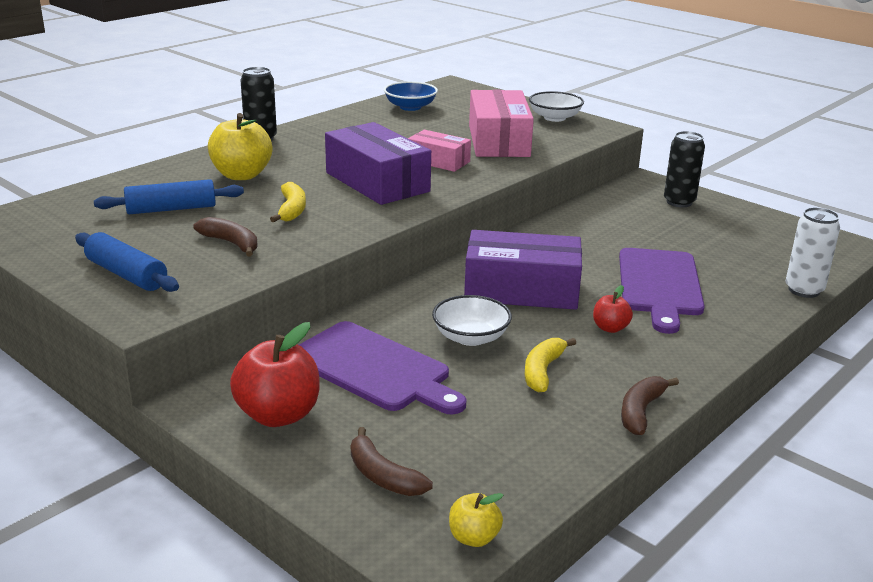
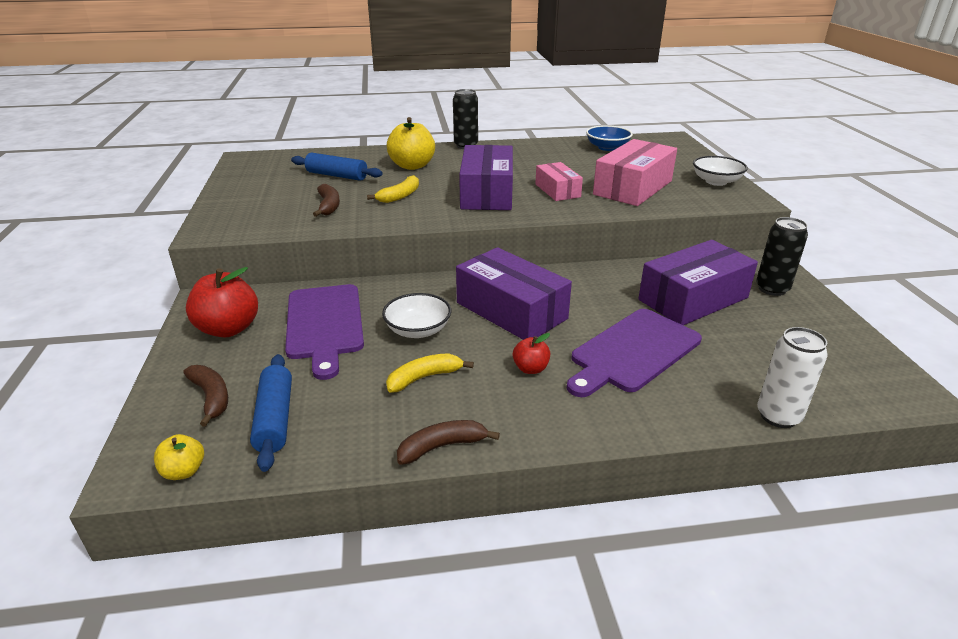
camera: 40 degrees right, 5 degrees up
blue rolling pin [75,232,179,292] -> blue rolling pin moved to [250,354,292,472]
brown banana [351,427,433,496] -> brown banana turned 150 degrees clockwise [183,365,228,427]
none -> purple box [638,240,758,325]

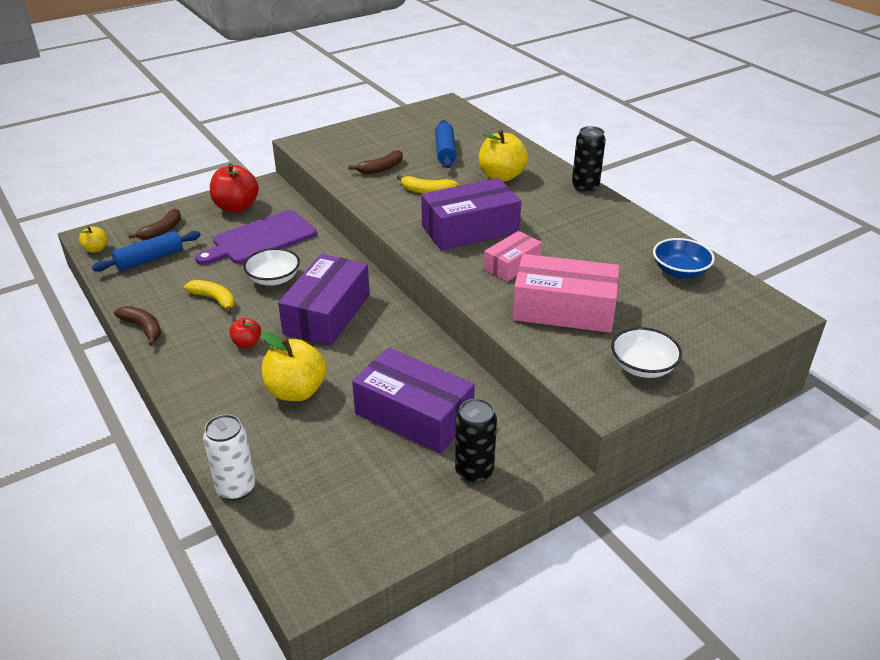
camera: 65 degrees right, 5 degrees up
purple cutting board [567,309,702,397] -> yellow apple [261,332,327,401]

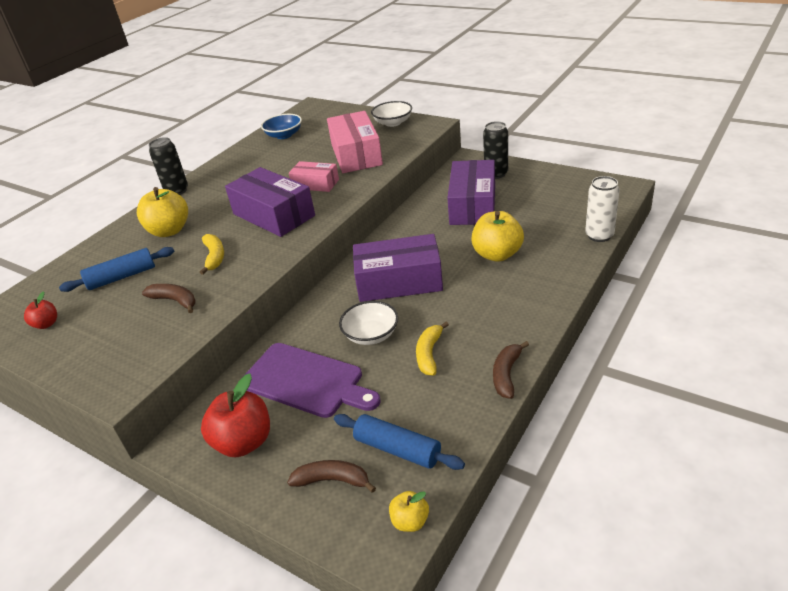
camera: 110 degrees left, 0 degrees up
red apple [229,318,261,348] -> red apple moved to [24,291,57,329]

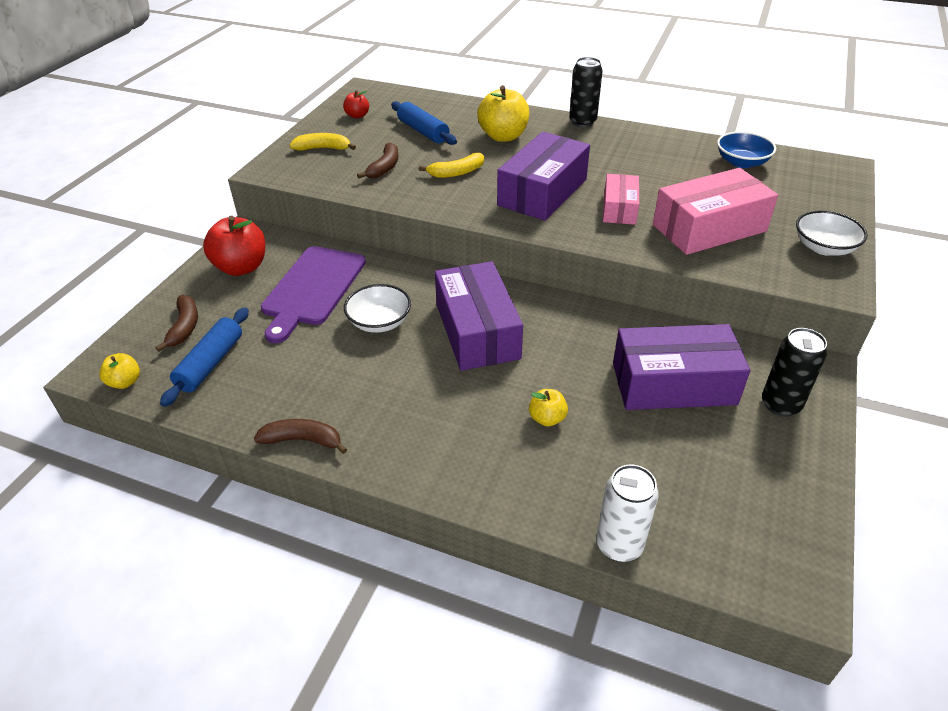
camera: 75 degrees right, 5 degrees up
yellow banana [416,321,449,375] -> yellow banana moved to [289,133,356,151]
yellow apple [471,211,524,262] -> yellow apple [529,389,568,427], size x0.52

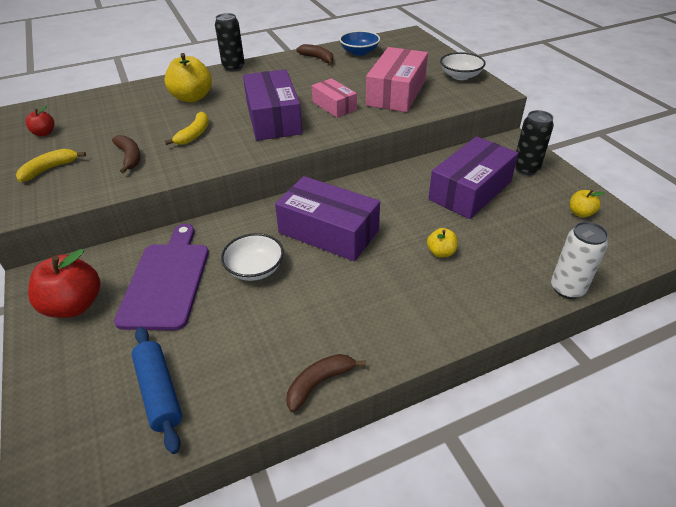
camera: 45 degrees left, 0 degrees up
yellow apple [99,353,140,389] -> yellow apple moved to [570,190,605,218]
brown banana [156,295,198,352] -> brown banana moved to [296,44,334,65]
purple cutting board [261,246,366,343] -> purple cutting board turned 150 degrees counterclockwise [114,224,209,330]
blue rolling pin [391,101,457,145] -> none

